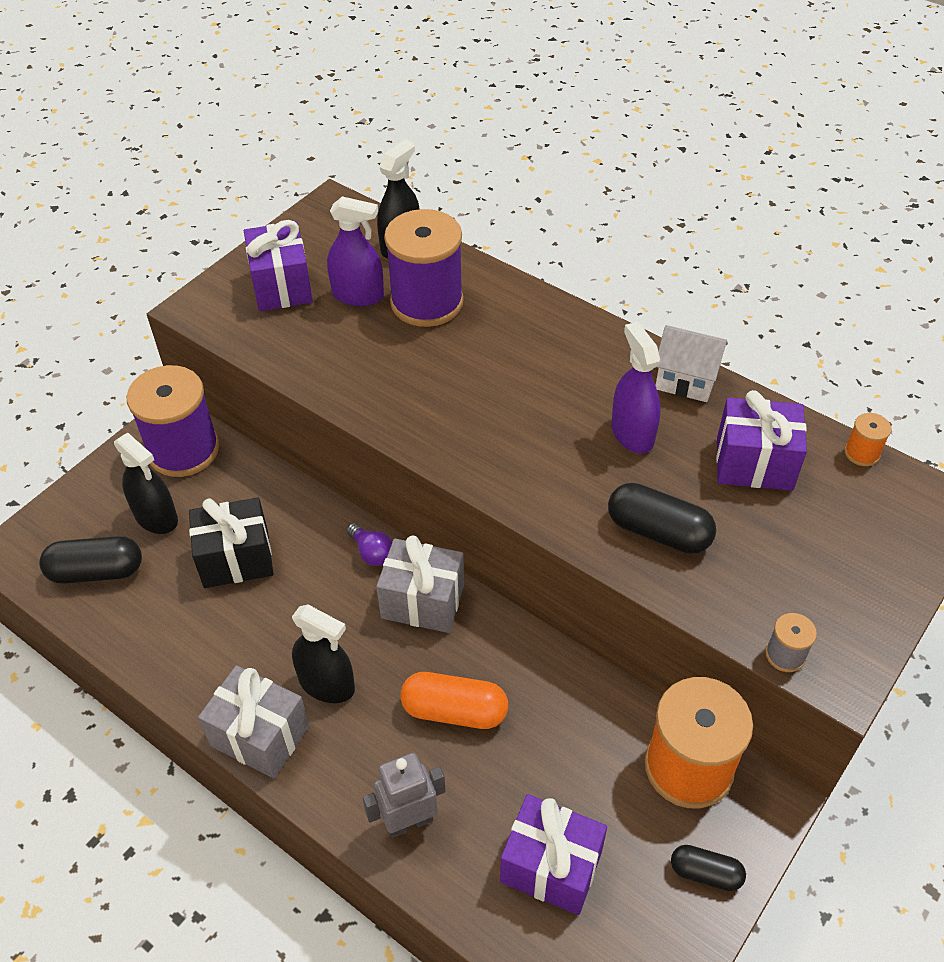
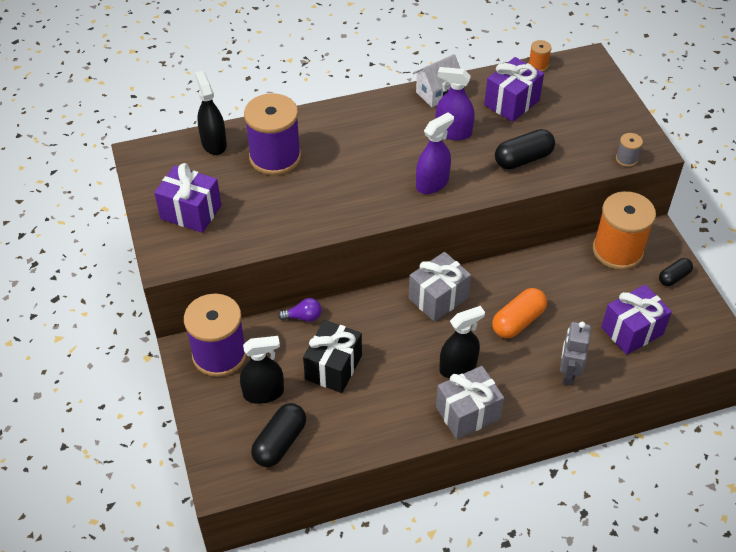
camera: 55 degrees left, 0 degrees up
purple spray bottle [327,196,384,306] -> purple spray bottle moved to [416,112,454,194]
purple light bulb [347,523,392,566] -> purple light bulb moved to [278,298,322,322]

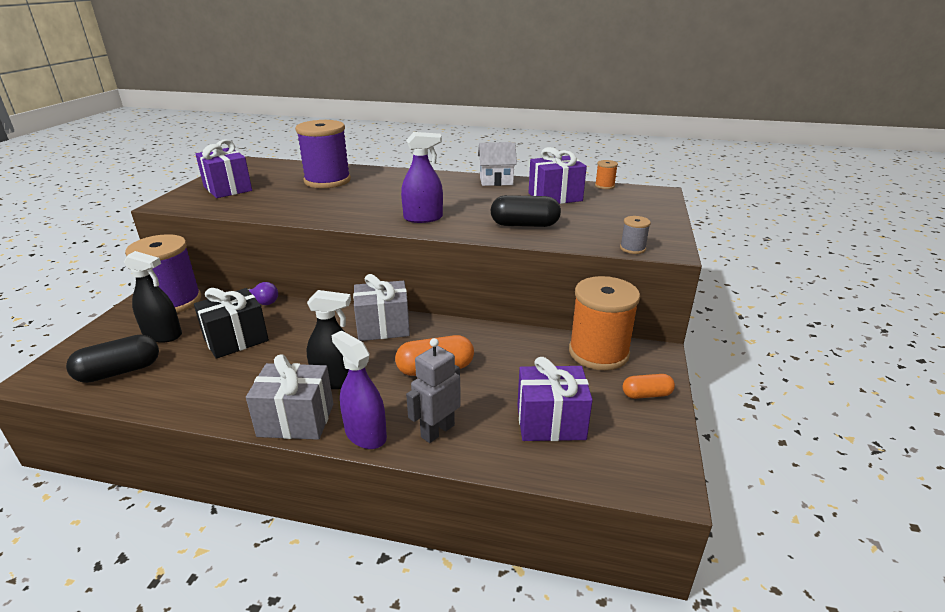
camera: 30 degrees right, 20 degrees down
black spray bottle [195,71,227,155] -> none
purple spray bottle [435,67,474,140] -> purple spray bottle moved to [331,331,387,449]
black capsule [659,258,693,286] -> orange capsule [623,374,675,399]

